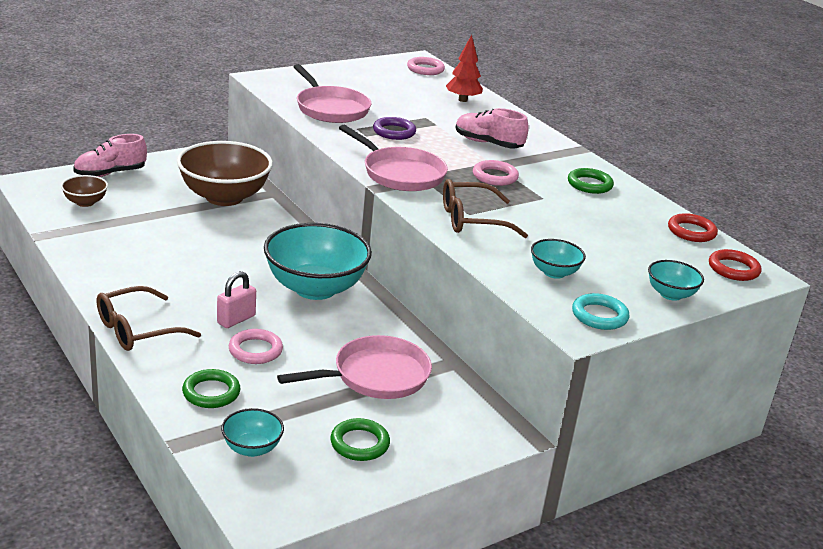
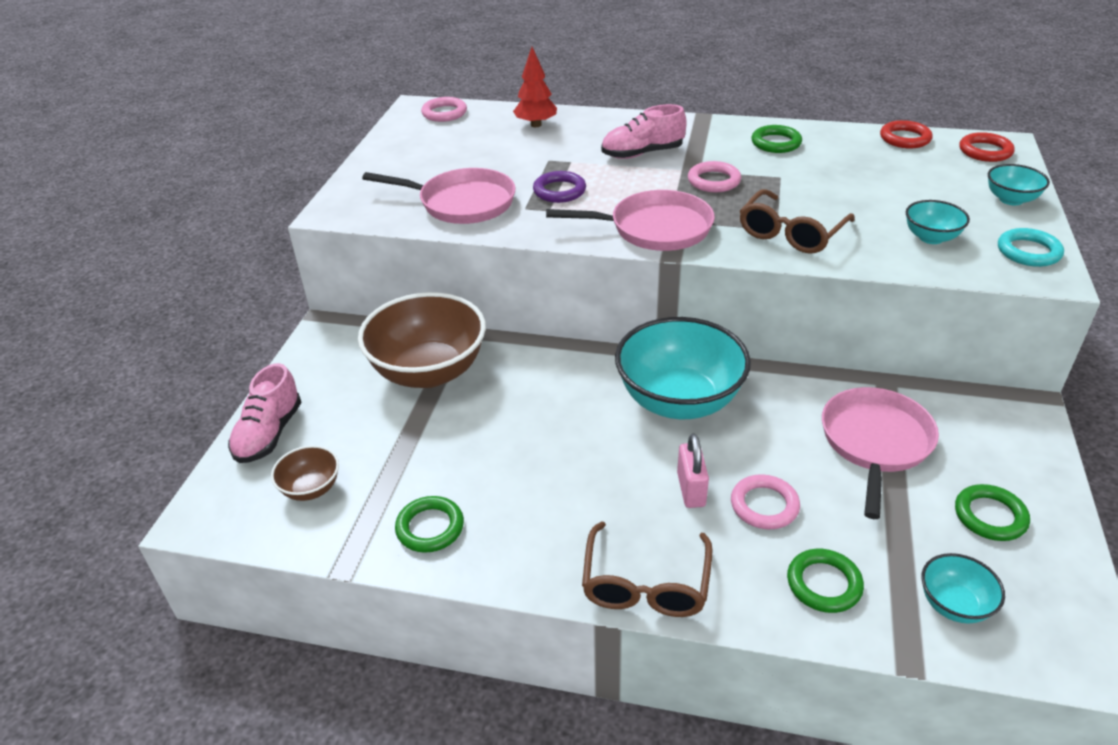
camera: 40 degrees left, 10 degrees up
none -> green ring [395,496,464,553]

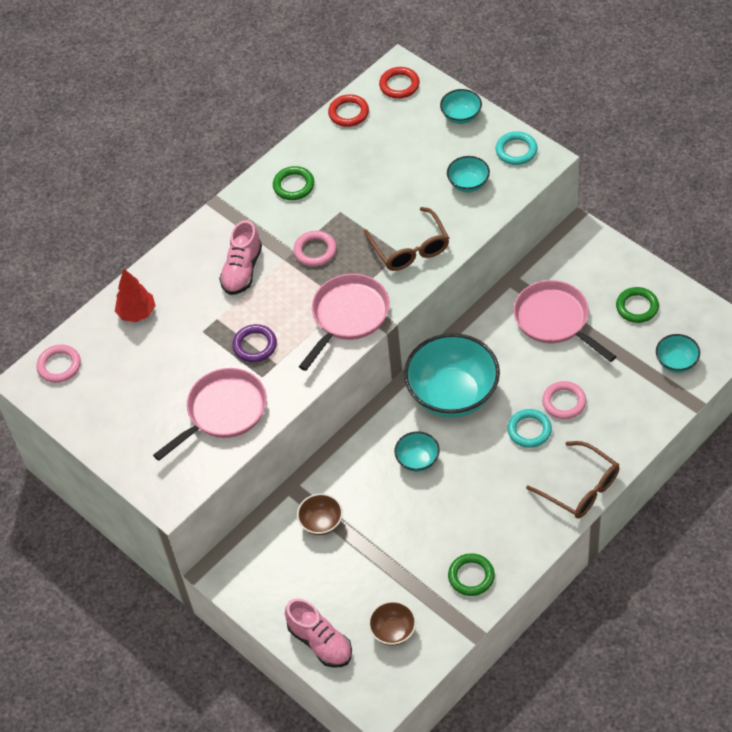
camera: 55 degrees left, 15 degrees up
brown bowl [358,292,486,388] -> brown bowl [297,494,343,535], size x0.47
pink padlock [677,434,709,508] -> turquoise ring [507,409,552,448]
green ring [787,549,864,613] -> none
none -> turquoise bowl [394,431,440,472]

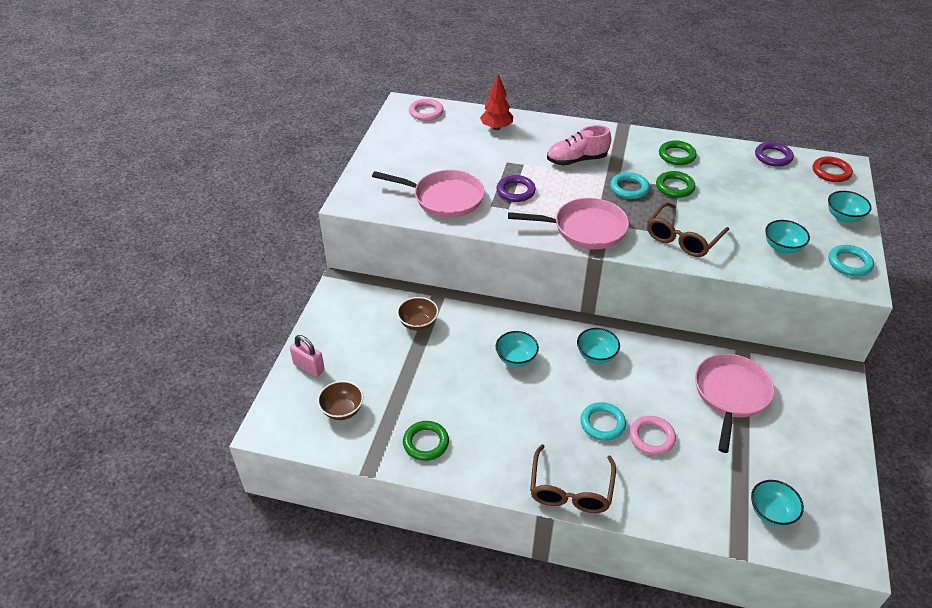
camera: 55 degrees right, 10 degrees down
pink shoe [285,598,352,668] -> pink padlock [290,335,325,377]
pink ring [293,231,336,266] -> turquoise ring [610,172,650,199]
red ring [328,94,369,127] -> purple ring [755,142,794,167]
turquoise bowl [404,333,500,418] -> turquoise bowl [577,328,620,364], size x0.47
green ring [616,287,659,323] -> green ring moved to [656,171,695,198]

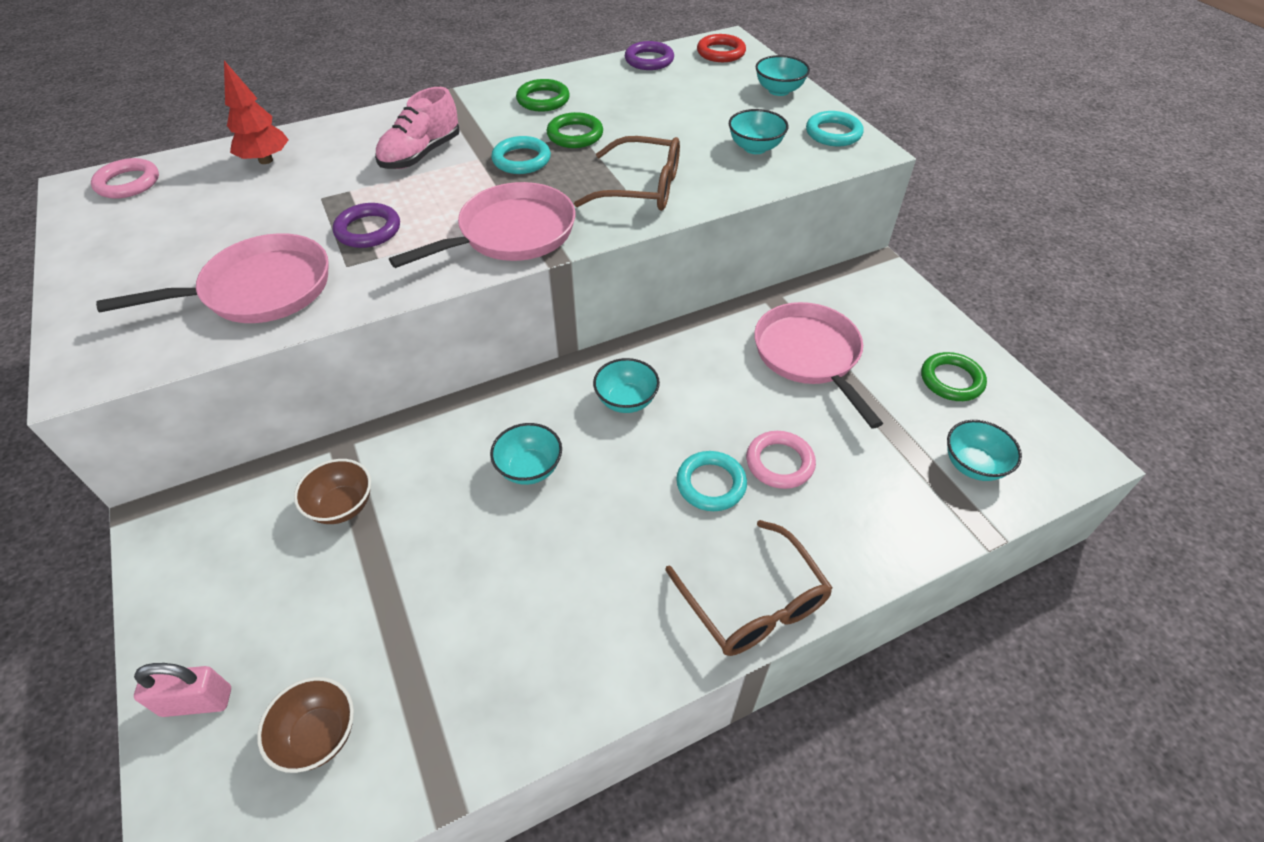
camera: 40 degrees left, 5 degrees up
green ring [403,421,449,461] -> green ring moved to [921,352,987,401]
brown glasses [647,202,729,257] -> brown glasses turned 75 degrees counterclockwise [574,136,680,211]

